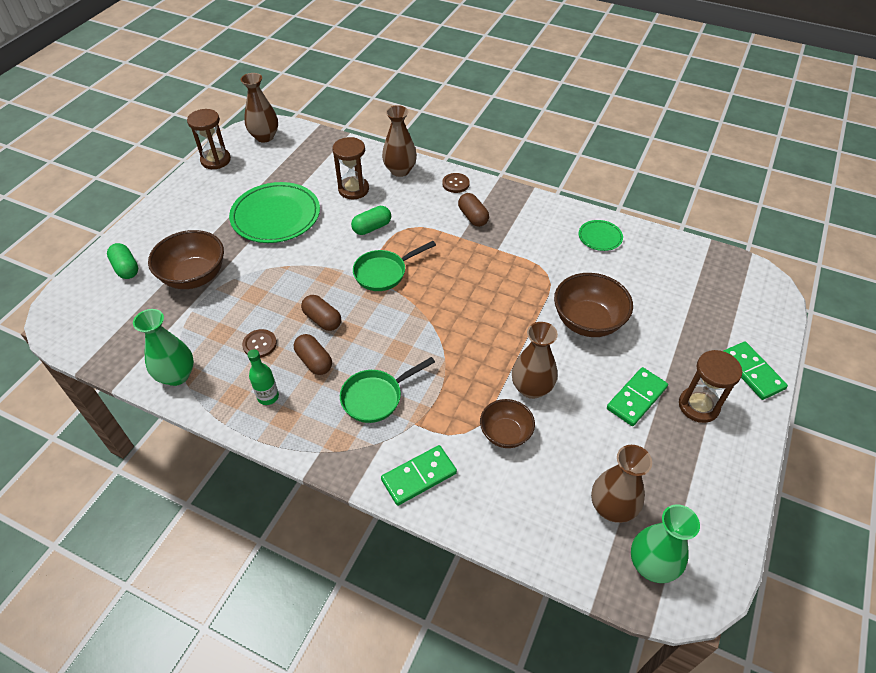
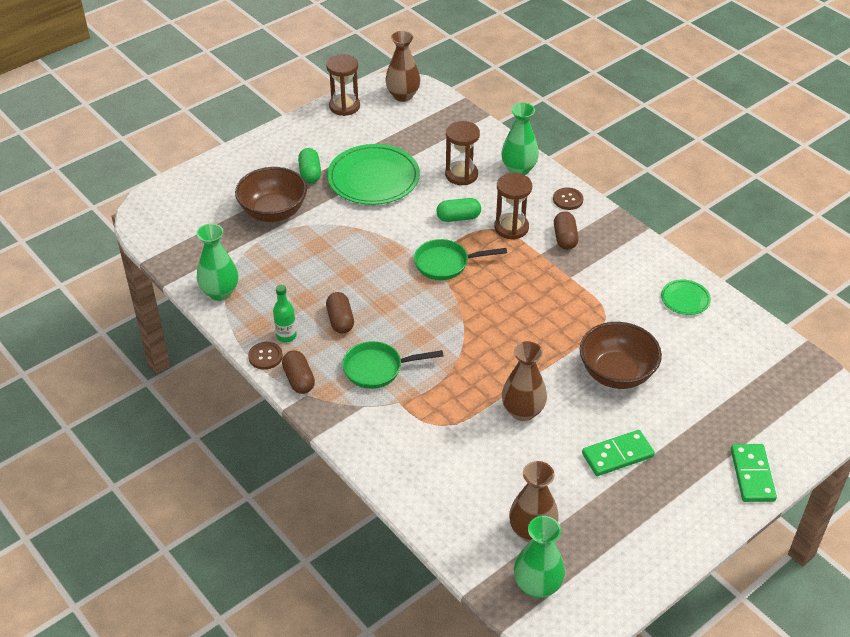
camera: 25 degrees right, 5 degrees down
green capsule [107,243,138,279] -> green capsule moved to [298,148,321,183]
brown button [242,329,277,358] -> brown button moved to [248,342,283,370]
brown capsule [301,295,341,331] -> brown capsule moved to [282,351,315,394]
green domino [381,445,457,506] -> none
brown vase [382,105,417,177] -> green vase [501,103,539,175]
brown bowl [480,399,535,448] -> none
brown hourglass [679,350,742,423] -> brown hourglass moved to [494,173,532,239]

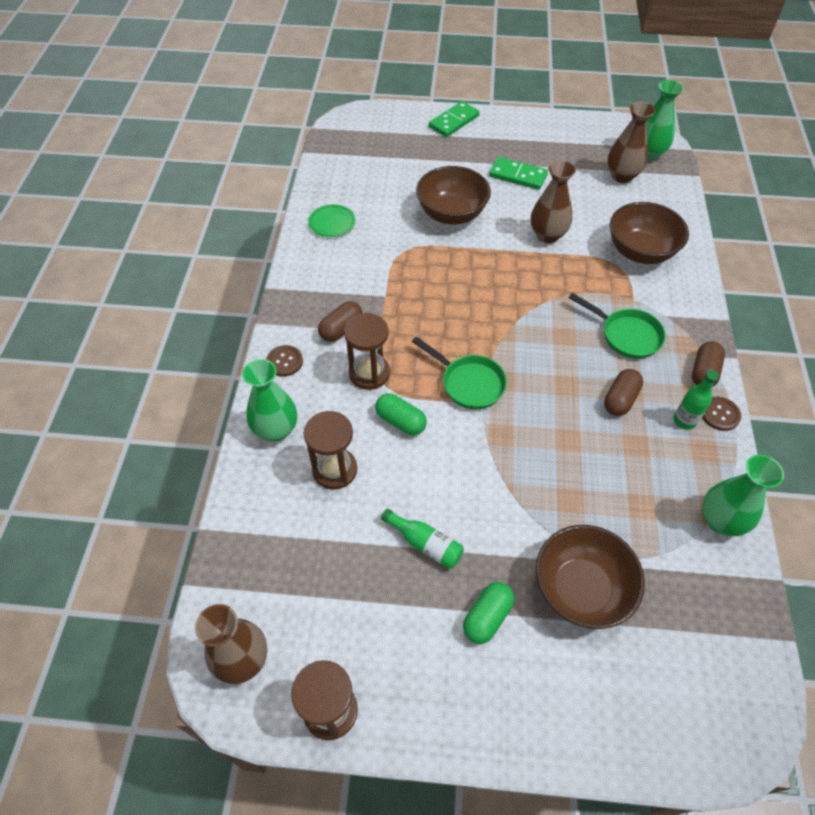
camera: 135 degrees left, 10 degrees up
green plate [327,144,420,205] -> green bottle [381,509,464,569]
none -> brown bowl [610,202,689,264]

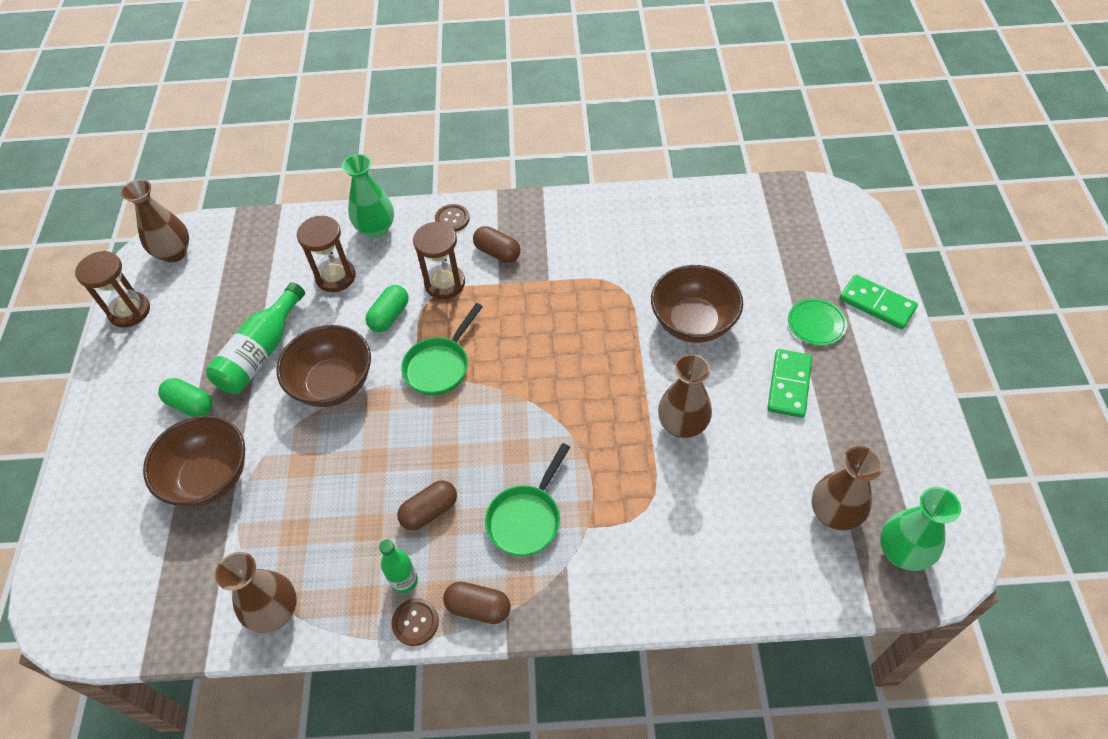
camera: 85 degrees right, 0 degrees up
green plate [308,204,356,237] -> green plate moved to [788,298,847,345]
green bottle [381,509,464,569] -> green bottle [206,282,305,394], size x1.64
brown capsule [604,369,643,416] -> brown capsule turned 60 degrees counterclockwise [397,480,457,530]
brown bowl [610,202,689,264] -> brown bowl moved to [276,325,371,407]
green vase [702,455,784,536] -> brown vase [215,552,297,633]

